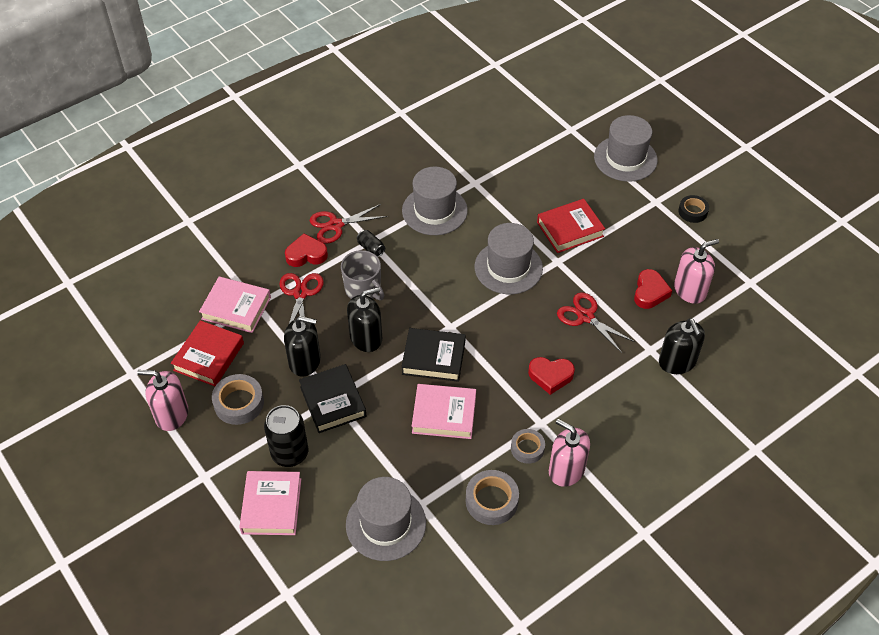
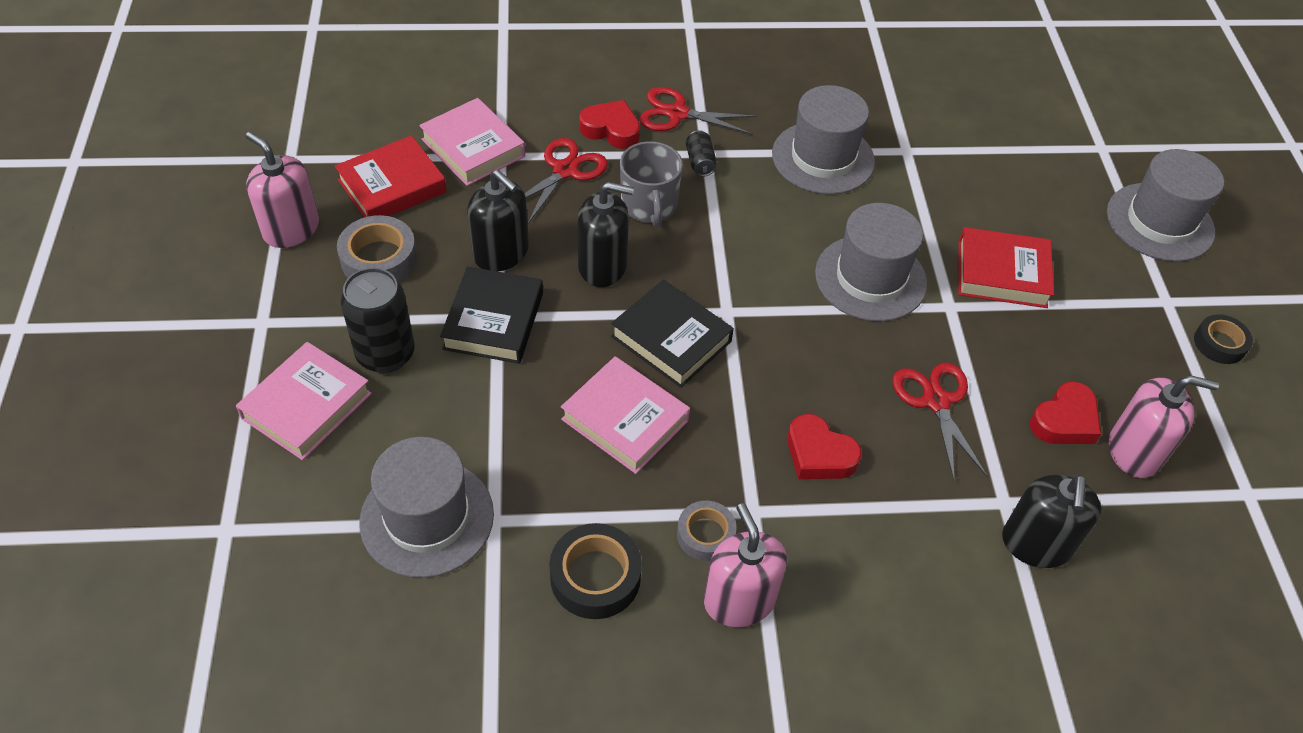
camera: 30 degrees right, 0 degrees up
grey tape [466,470,519,525] -> black tape [549,523,642,619]

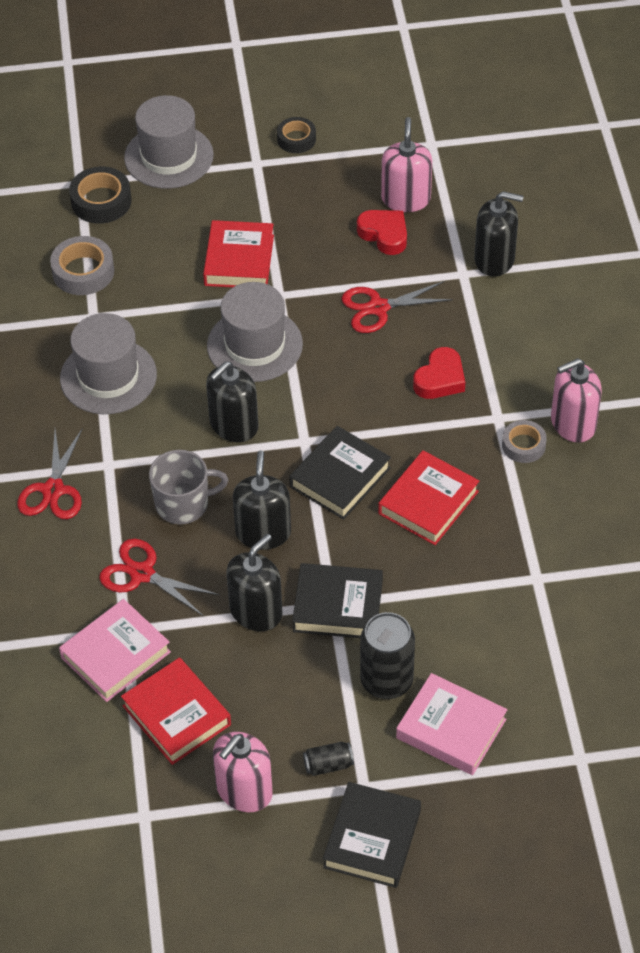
camera: 90 degrees left, 0 degrees up
grey tape [337,215,417,282] -> grey tape moved to [50,236,114,295]
grey hat [359,437,494,578] -> none
black tape [549,523,642,619] -> black tape moved to [69,167,132,224]
pink book [561,356,690,474] -> red book [378,450,479,545]
red heart [579,100,640,149] -> none
black can [686,130,717,177] -> black can moved to [303,742,354,776]
none -> black soap dispenser [206,361,258,442]
none -> black book [323,782,421,888]

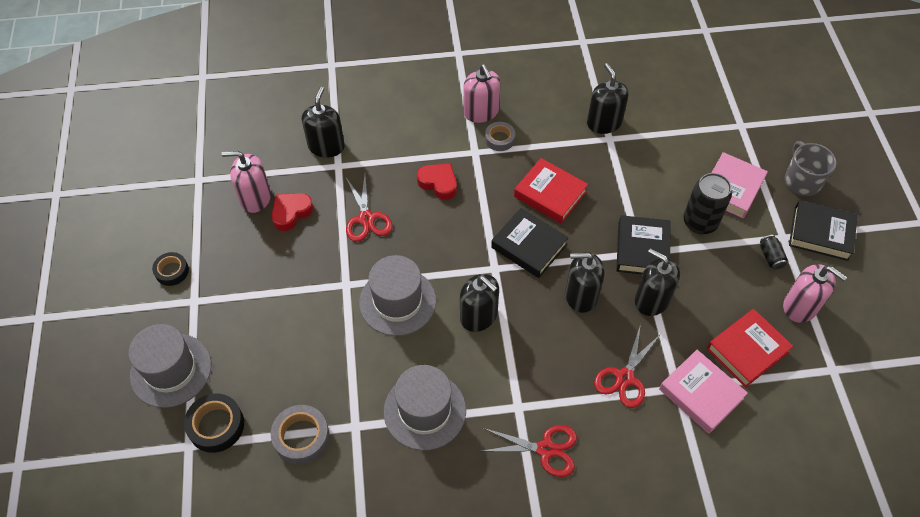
camera: 90 degrees left, 5 degrees up
grey mug [149,450,228,524] -> grey mug moved to [785,141,836,196]
red book [203,220,274,287] -> none
none -> black soap dispenser [587,63,629,134]

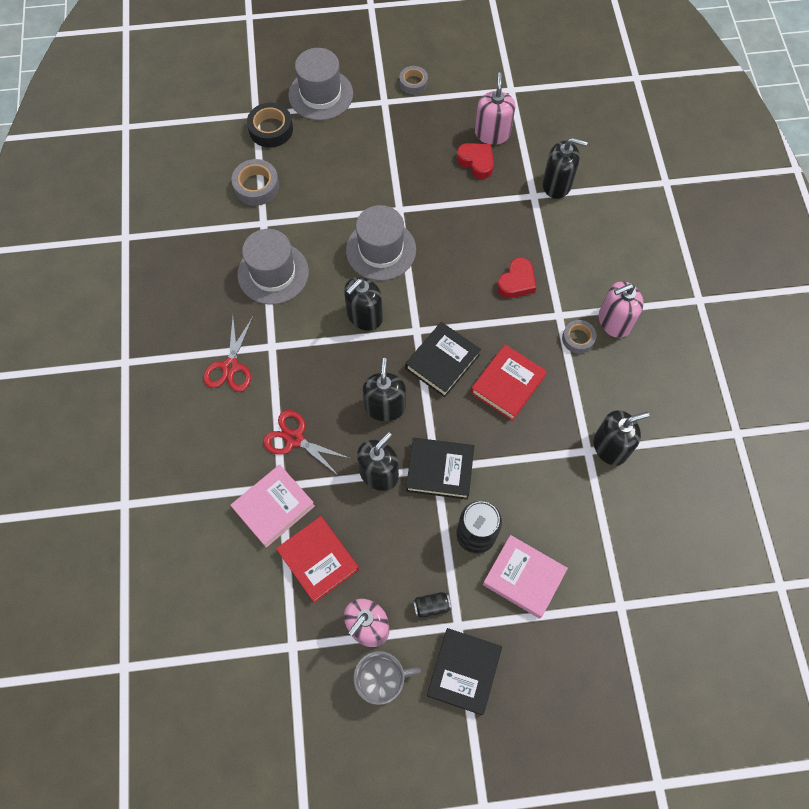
camera: 90 degrees right, 10 degrees up
black tape [152,252,189,286] -> grey tape [399,66,428,94]
red scissors [345,175,392,242] -> none
grey mug [785,141,836,196] -> grey mug moved to [353,651,421,705]

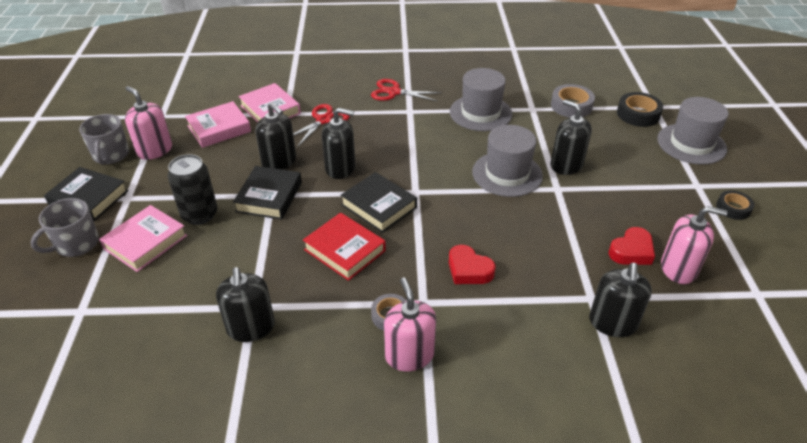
camera: 95 degrees right, 25 degrees down
red book [276,516,359,603] -> pink book [185,101,251,148]
black soap dispenser [344,277,383,331] -> black soap dispenser moved to [551,100,592,175]
grey tape [399,66,428,94] -> black tape [716,190,754,220]
black can [413,592,451,618] -> none
none -> grey mug [31,198,99,257]

